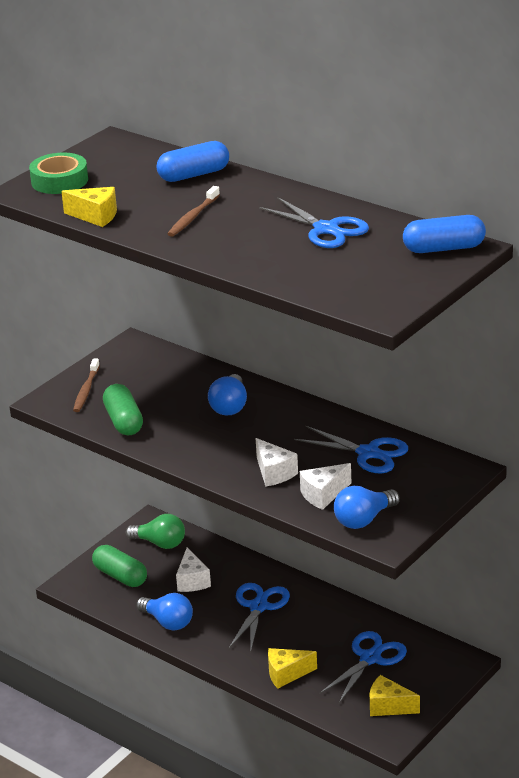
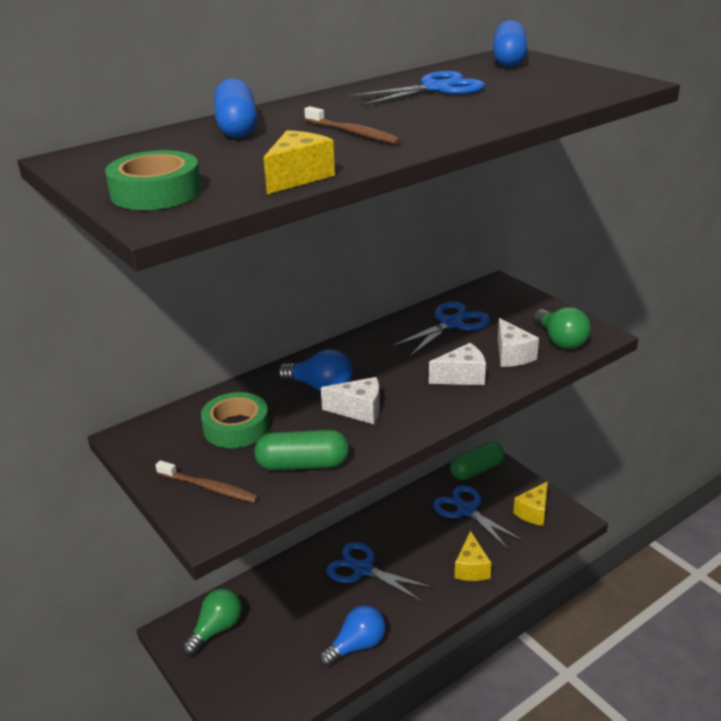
camera: 75 degrees left, 0 degrees up
green capsule [92,545,147,587] -> green capsule moved to [450,442,504,480]
white cheese [176,548,211,592] -> white cheese moved to [321,377,380,424]
blue light bulb [334,486,400,529] -> green light bulb [534,307,591,349]
none -> green tape [201,392,269,448]

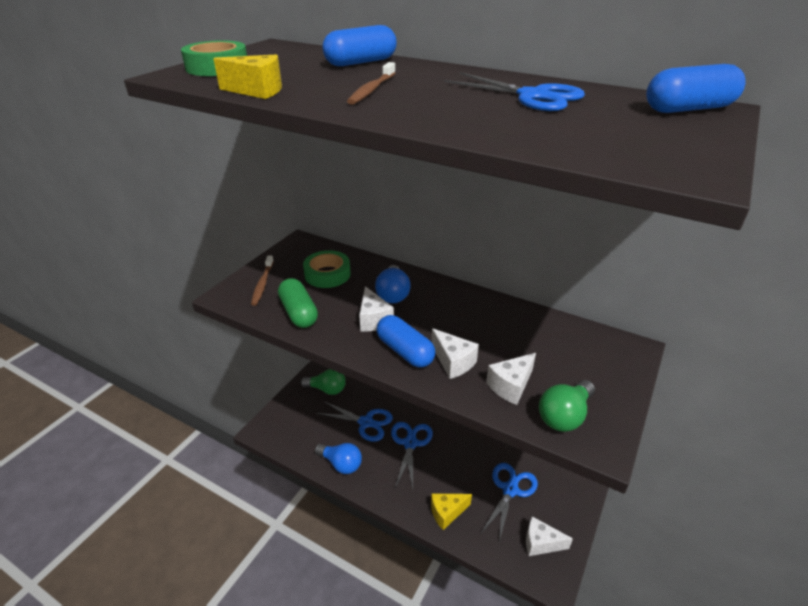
camera: 65 degrees right, 5 degrees up
blue scissors [391,301,490,357] -> blue scissors moved to [316,401,393,442]
green capsule [450,442,504,480] -> none
yellow cheese [513,481,548,526] -> white cheese [526,516,573,556]
none -> blue capsule [376,315,435,368]

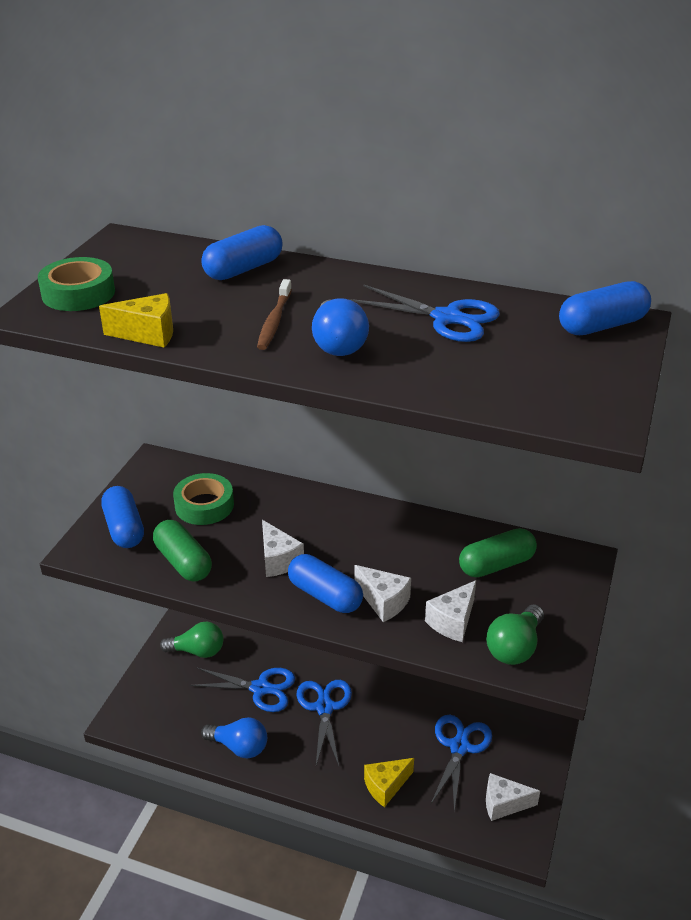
camera: 10 degrees left, 0 degrees up
brown toothbrush [251,256,274,306] -> blue capsule [101,486,144,548]
blue light bulb [375,265,411,303] -> blue light bulb moved to [312,298,369,356]
none -> green capsule [459,528,537,577]

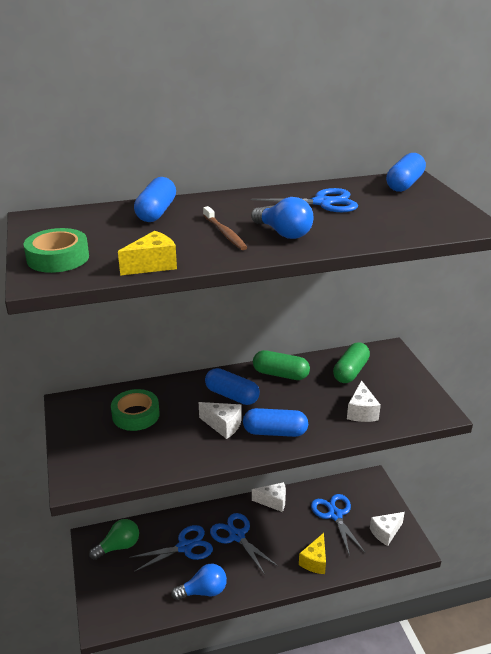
camera: 35 degrees left, 5 degrees down
blue capsule [101,486,144,548] -> blue capsule moved to [205,368,260,405]
green capsule [153,520,212,582] -> green capsule moved to [253,350,310,380]
white cheese [354,565,411,622] -> white cheese moved to [252,482,286,512]
green light bulb [486,604,544,665] -> none

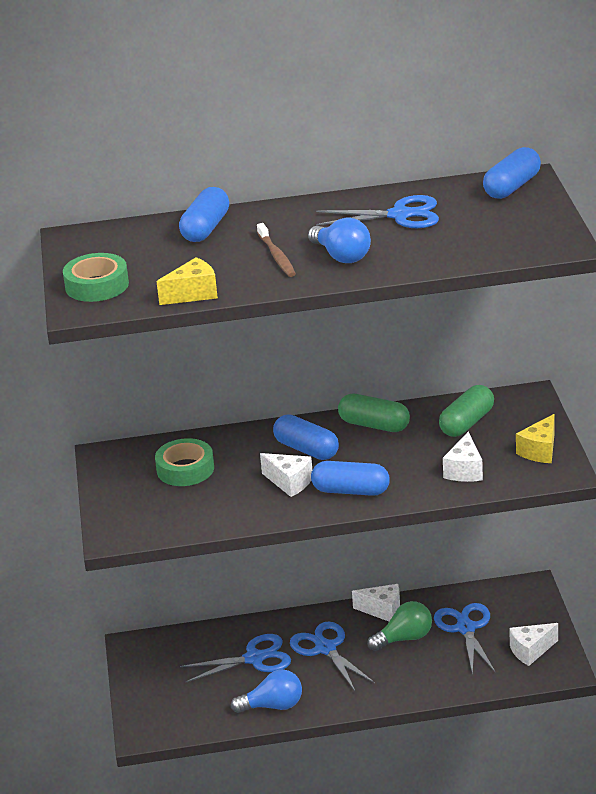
camera: 10 degrees right, 0 degrees up
green light bulb [89,519,139,560] -> green light bulb moved to [367,601,432,651]
yellow cheese [299,533,326,574] -> yellow cheese moved to [516,414,555,463]

